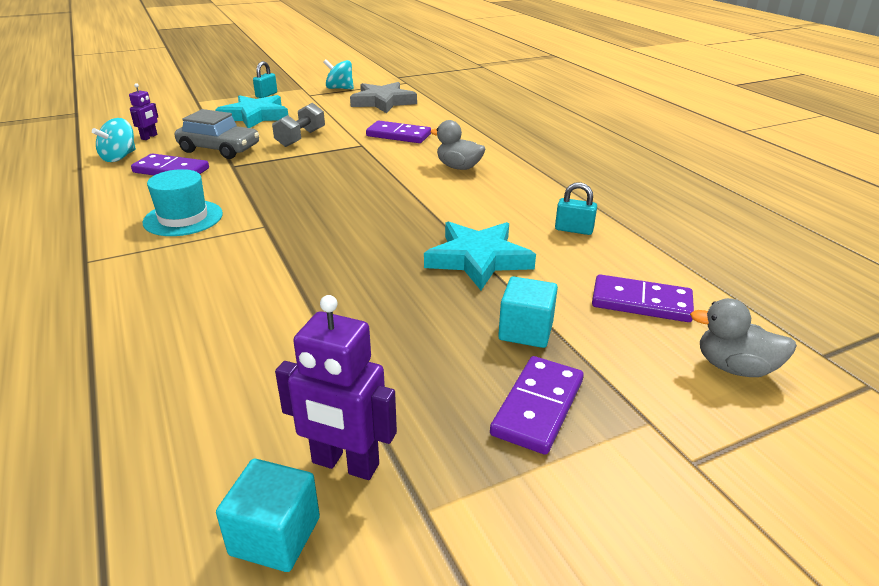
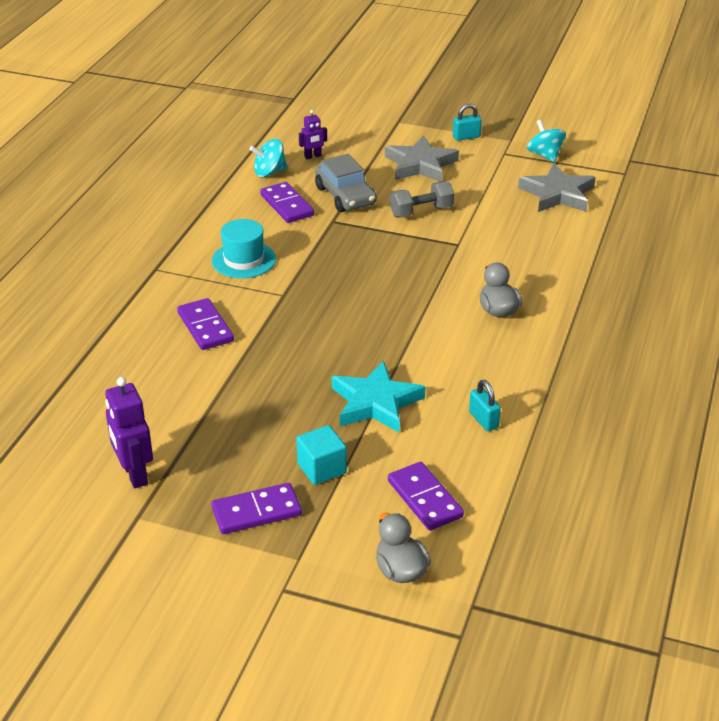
camera: 45 degrees right, 5 degrees up
turquoise star [215,95,288,128] -> grey star [385,135,459,182]
turquoise cube [216,459,320,572] -> none
purple domino [366,121,431,143] -> purple domino moved to [177,298,234,350]

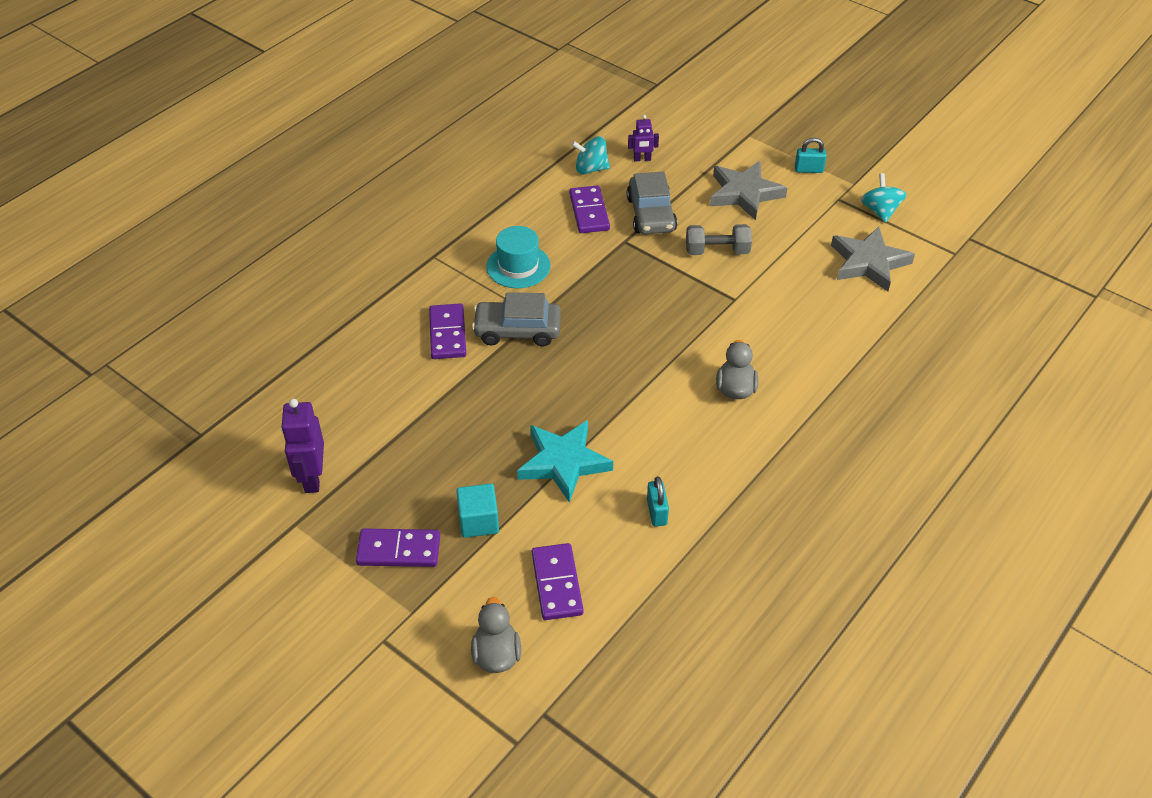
camera: 20 degrees right, 10 degrees up
none -> grey car [472,292,561,347]

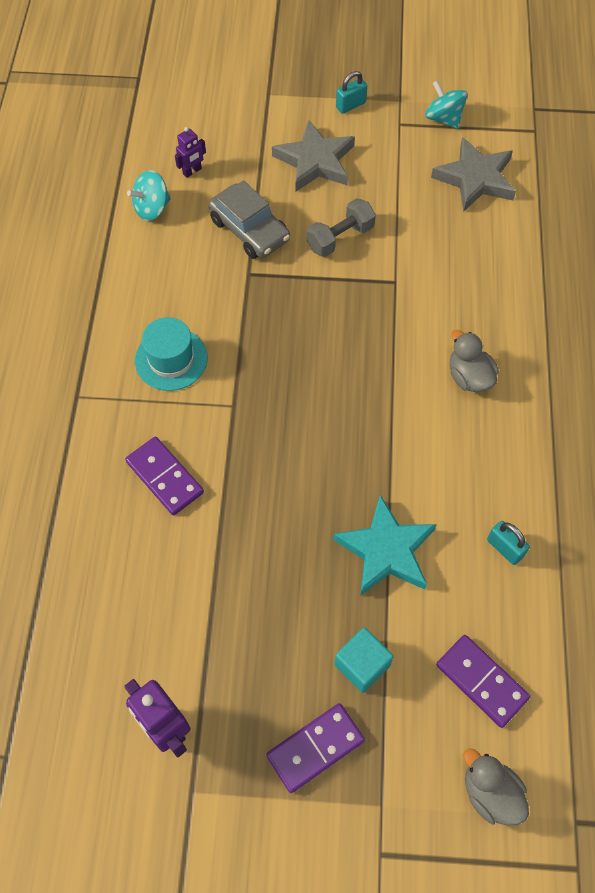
camera: 35 degrees left, 15 degrees up
grey car [472,292,561,347] -> none
purple domino [569,185,610,233] -> none

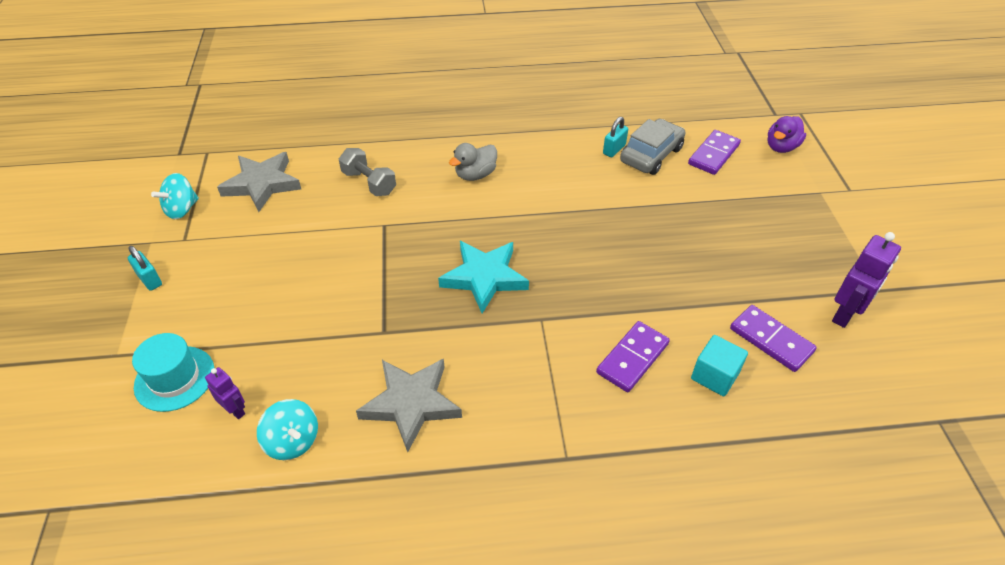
camera: 100 degrees left, 15 degrees down
turquoise hat [135,317,208,391] -> turquoise hat moved to [132,333,215,412]
grey car [208,181,290,259] -> grey car moved to [620,119,685,175]
purple domino [266,703,365,793] -> purple domino moved to [730,305,817,372]
grey star [272,119,355,191] -> grey star moved to [356,359,462,452]
grey dumbbell [306,198,376,257] -> grey dumbbell moved to [339,148,396,196]
turquoise star [333,495,437,596] -> turquoise star moved to [438,241,529,313]
turquoise cube [335,627,394,693] -> turquoise cube moved to [691,335,748,396]
grey duck [463,748,529,826] -> purple duck [767,116,806,153]

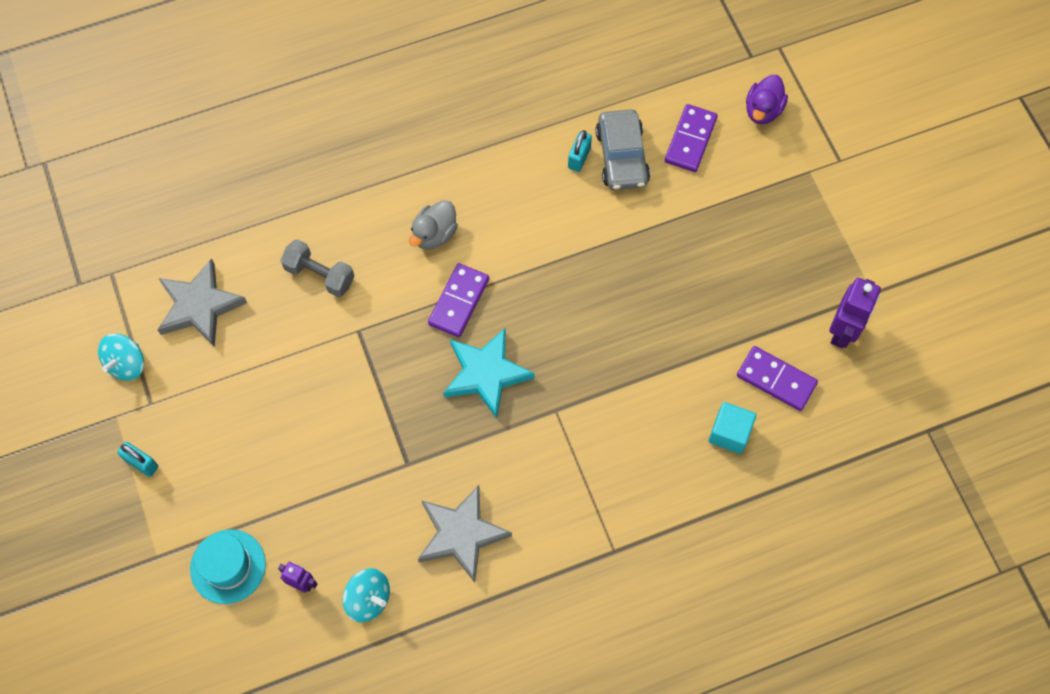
camera: 15 degrees left, 20 degrees up
purple domino [596,321,670,392] -> purple domino moved to [428,263,489,337]
grey car [620,119,685,175] -> grey car turned 150 degrees clockwise [595,109,650,190]

